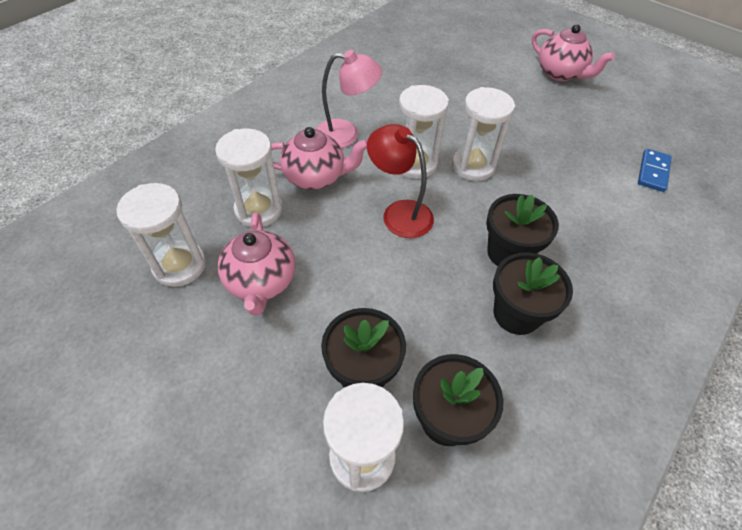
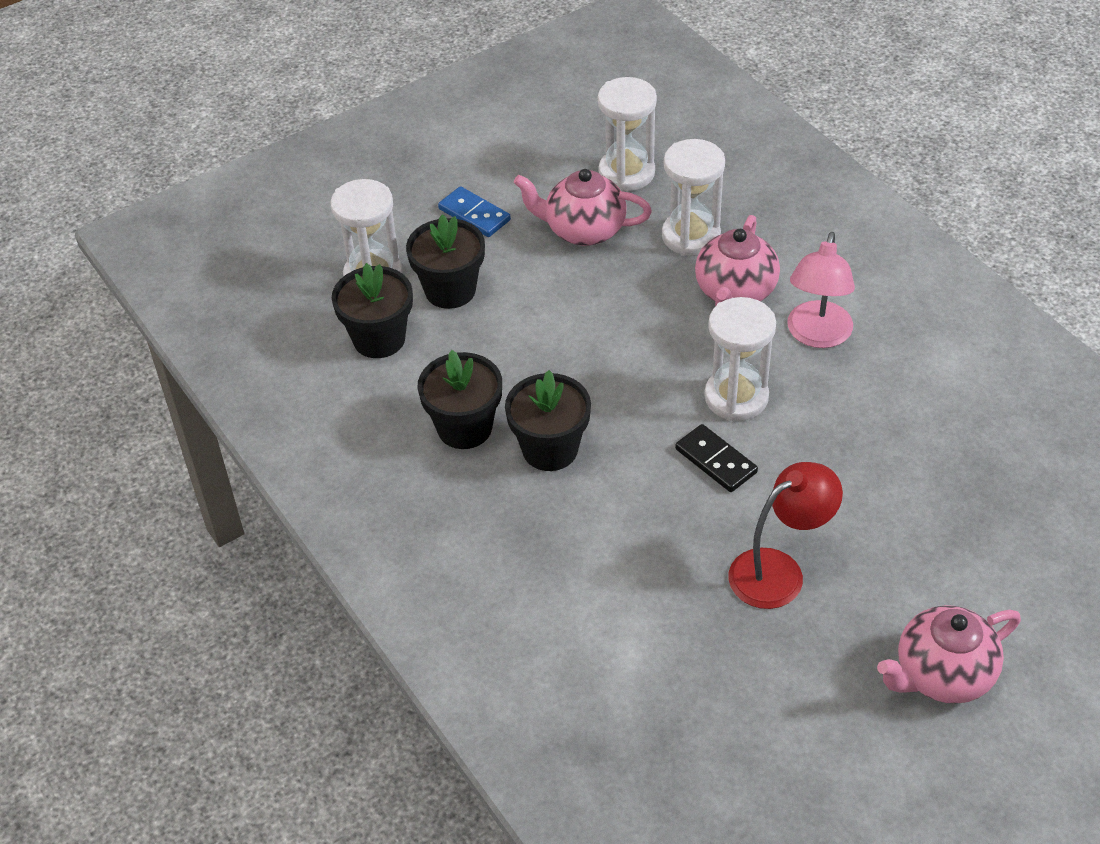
camera: 110 degrees right, 5 degrees down
red lamp [367,124,434,238] -> red lamp moved to [728,462,843,609]
white hourglass [452,87,515,181] -> black domino [675,424,758,492]
blue domino [638,149,672,192] -> blue domino moved to [438,186,511,237]

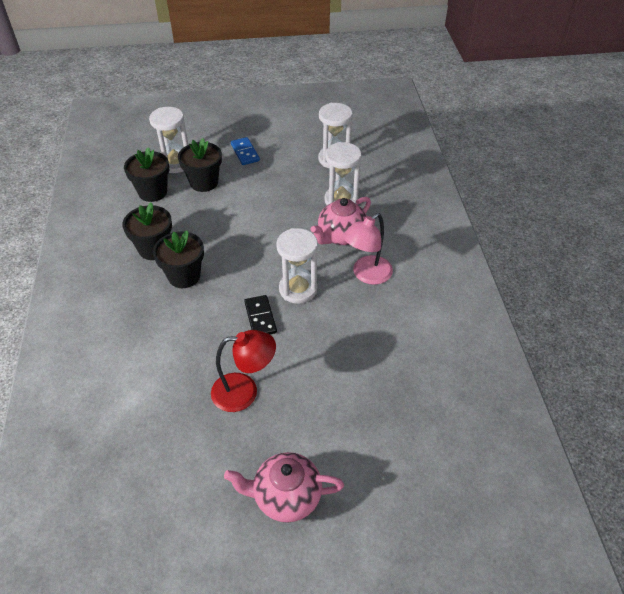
camera: 25 degrees right, 0 degrees up
pink teapot [513,169,652,246] -> none

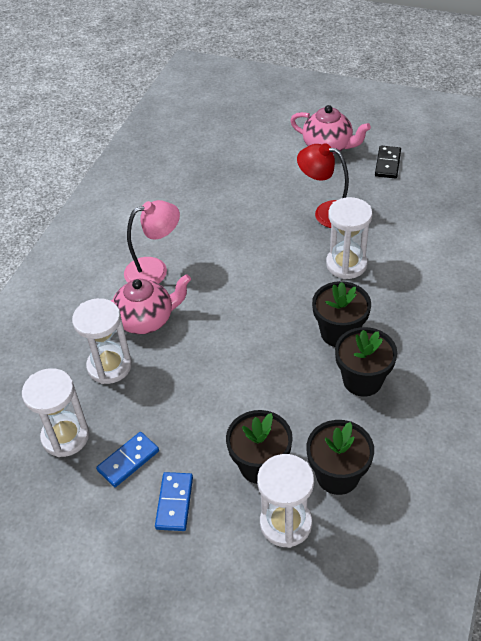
camera: 150 degrees left, 0 degrees up
black domino [244,295,277,334] -> black domino moved to [375,146,401,178]
white hourglass [276,228,318,304] -> white hourglass moved to [326,197,372,279]
none -> blue domino [96,432,159,487]

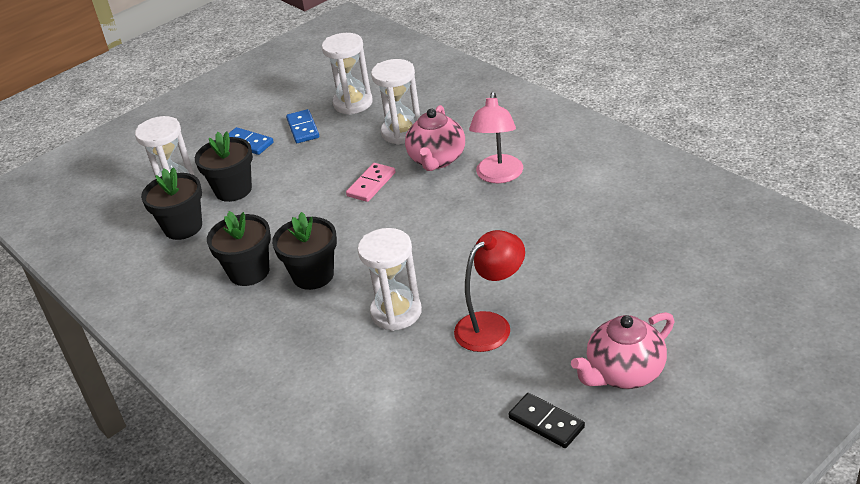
camera: 120 degrees right, 10 degrees down
none -> pink domino [346,163,395,202]

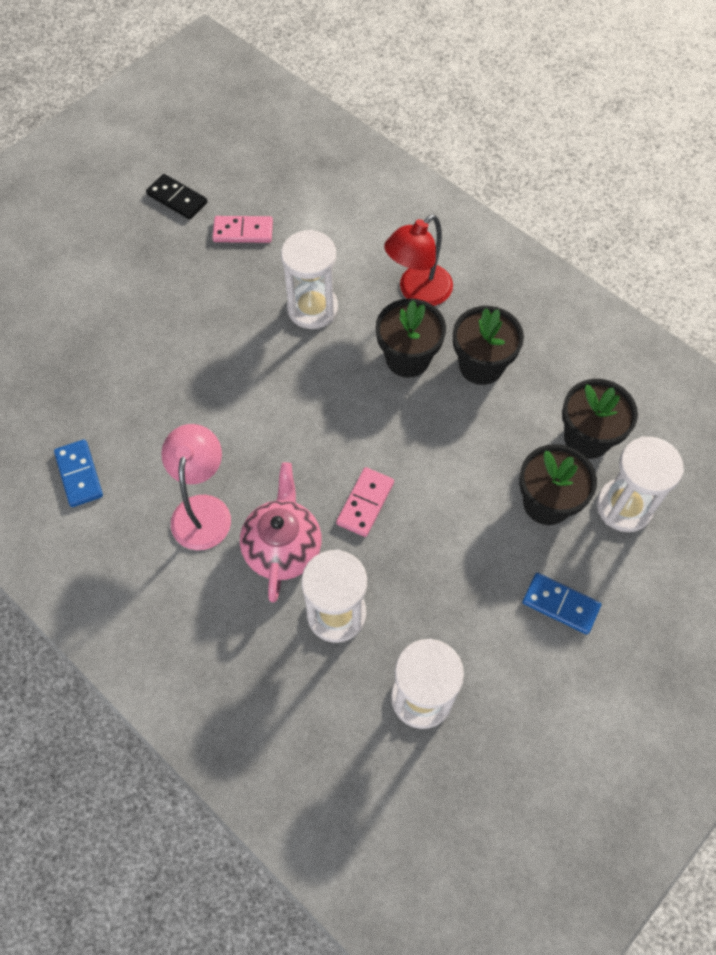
camera: 170 degrees right, 25 degrees up
blue domino [286,109,319,143] -> blue domino moved to [54,439,103,507]
red lamp [454,230,525,352] -> red lamp moved to [384,214,453,306]
pink teapot [571,312,674,389] -> none
none -> pink domino [212,216,273,243]

